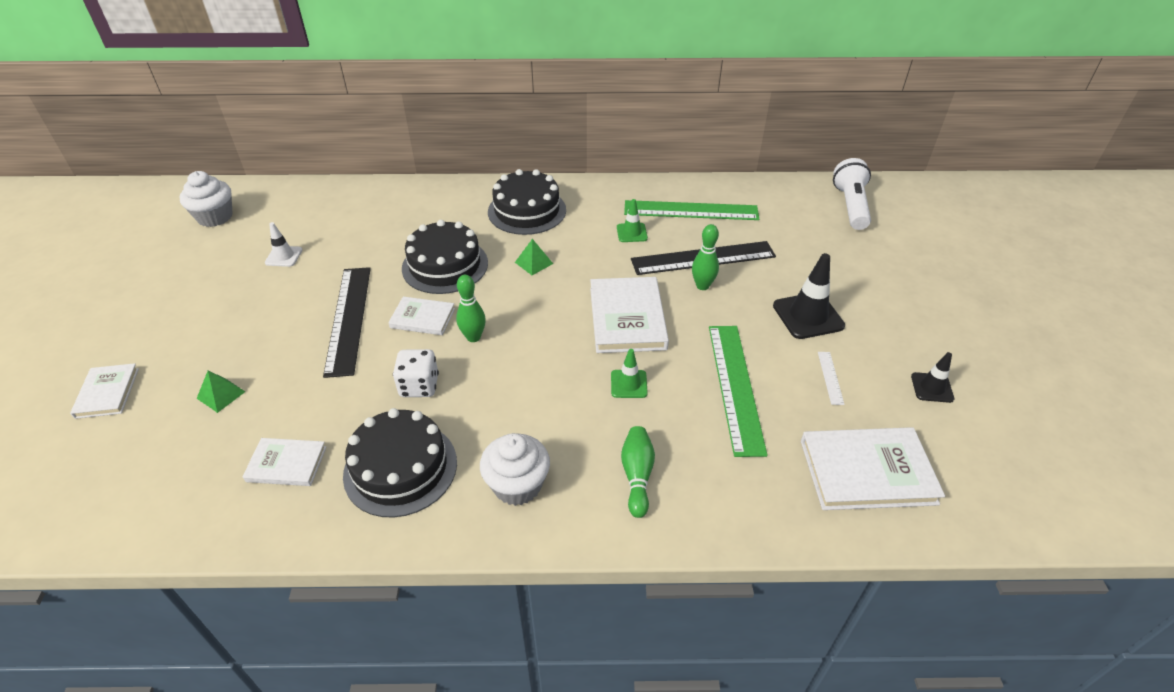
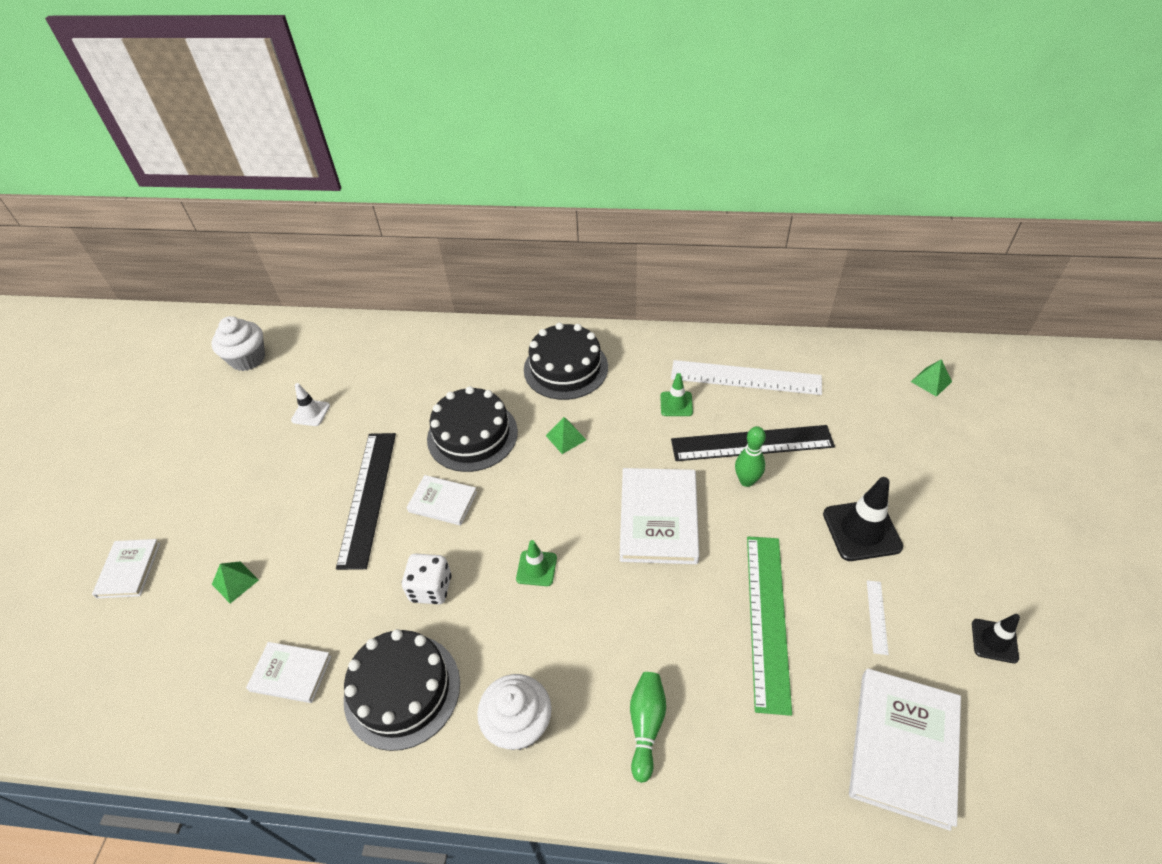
camera: 10 degrees right, 5 degrees up
green bowling pin [456,275,486,342] -> none
green traffic cone [611,349,648,398] -> green traffic cone moved to [516,540,557,586]
green ruler [624,200,759,220] -> white ruler [671,360,822,395]
white book [801,427,945,510] -> white book turned 75 degrees counterclockwise [849,668,961,831]
white flashlight [833,158,871,230] -> green pyramid [911,359,952,397]

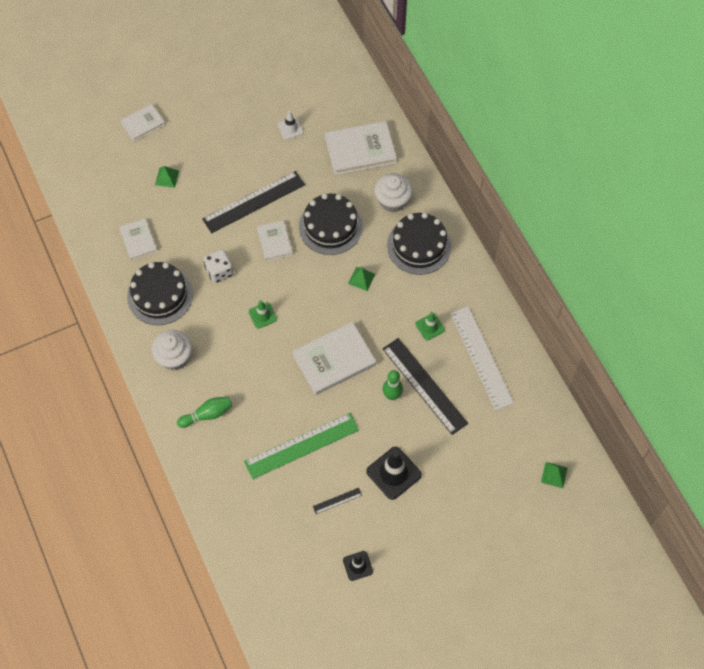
camera: 55 degrees right, 15 degrees up
white cupcake [212,316,265,371] -> white cupcake moved to [375,173,413,212]
white book [849,668,961,831] -> white book moved to [325,121,397,175]
white ruler [867,580,889,655] -> black ruler [313,488,362,514]

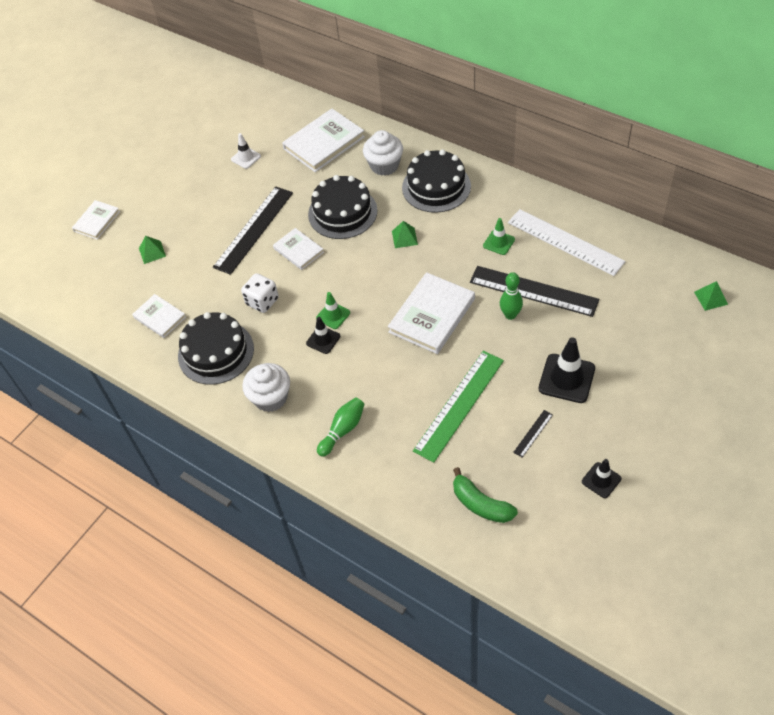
camera: 25 degrees left, 10 degrees down
none -> black traffic cone [306,317,340,354]
none -> green banana [453,467,518,523]

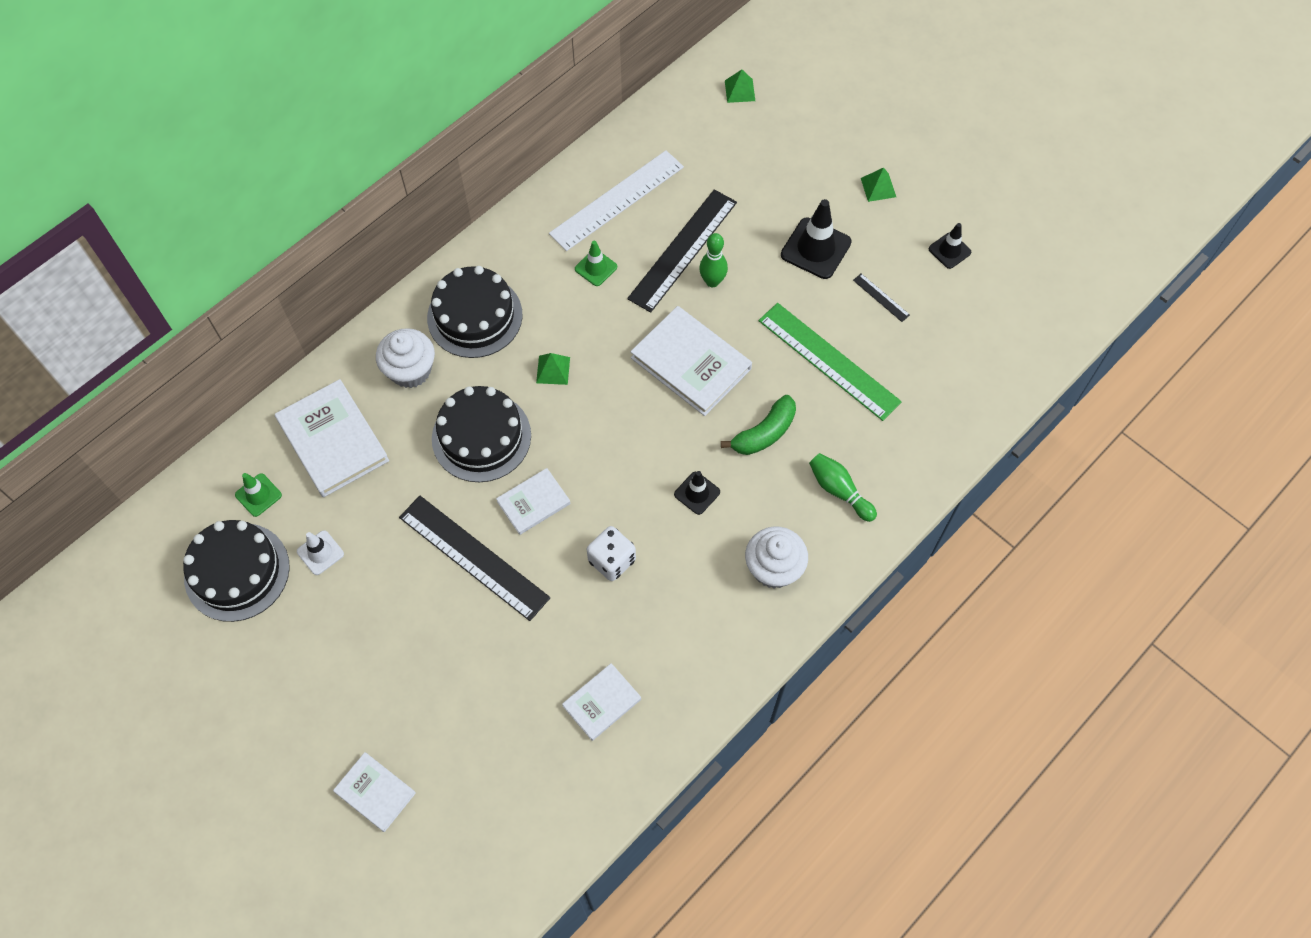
camera: 85 degrees left, 10 degrees up
green pyramid [139,236,166,264] -> green pyramid moved to [861,167,896,202]
black cake [178,312,254,385] -> black cake moved to [183,520,290,622]
green traffic cone [316,292,350,329] -> green traffic cone moved to [235,473,282,517]
green banana [453,467,518,523] -> green banana moved to [721,395,796,455]

